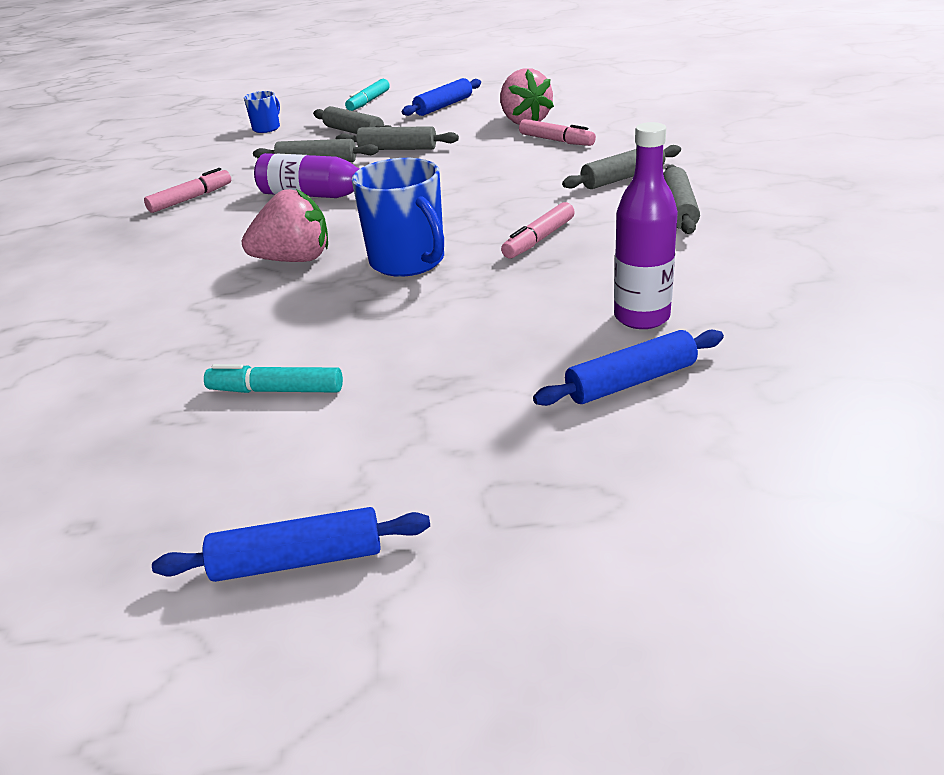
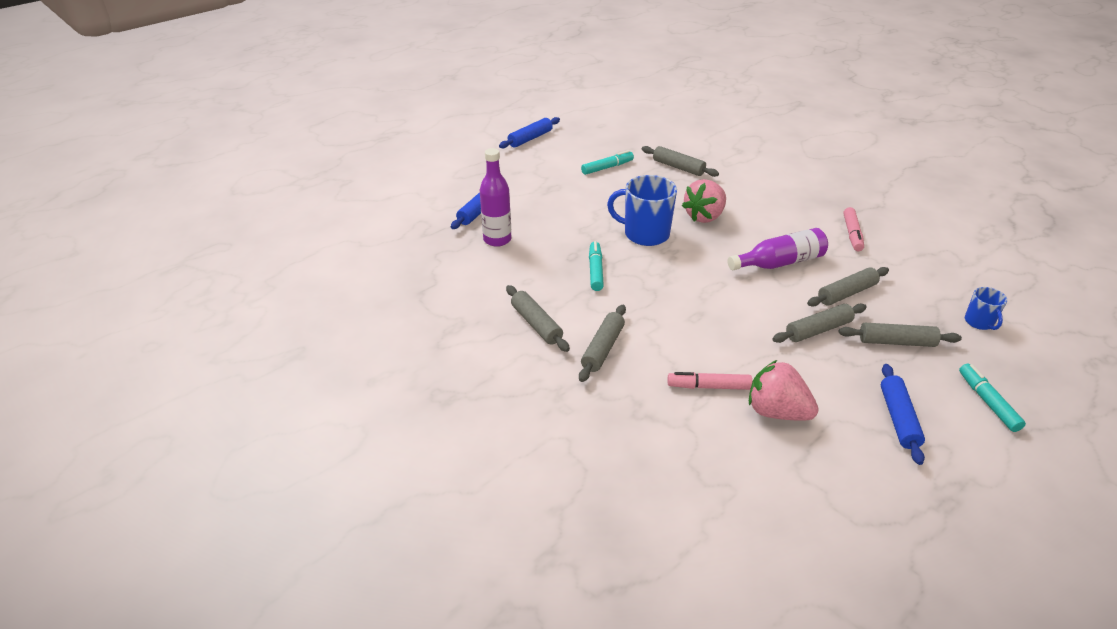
camera: 140 degrees right, 5 degrees up
pink marker [501,202,575,258] -> turquoise marker [589,241,604,291]
none -> grey rolling pin [642,146,719,177]

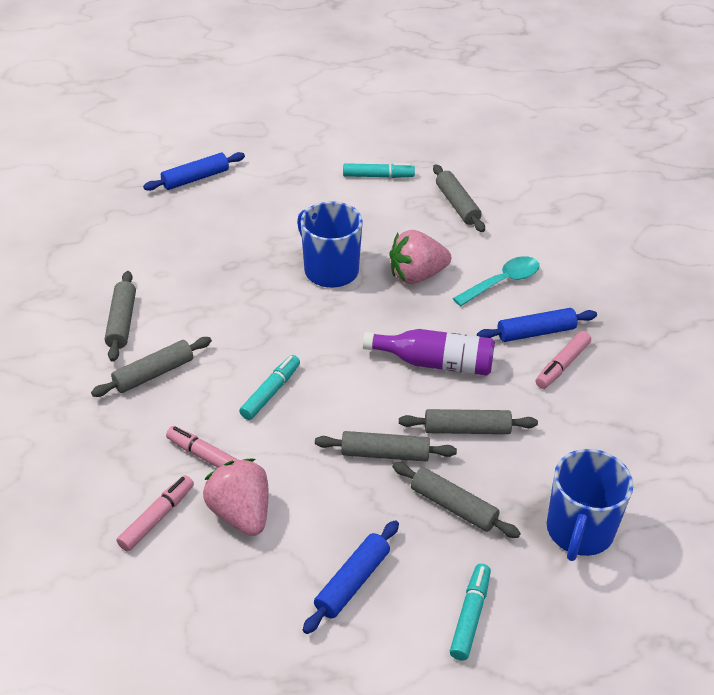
camera: 30 degrees right, 5 degrees up
purple bottle [480,148,512,247] -> none
blue rolling pin [499,117,560,148] -> blue rolling pin moved to [477,308,597,342]
turquoise marker [589,241,604,291] -> turquoise marker moved to [239,355,300,420]
blue mug [965,287,1007,330] -> blue mug [547,449,633,561], size x1.89
none -> pink marker [116,475,194,551]
none -> turquoise spoon [453,256,540,306]

